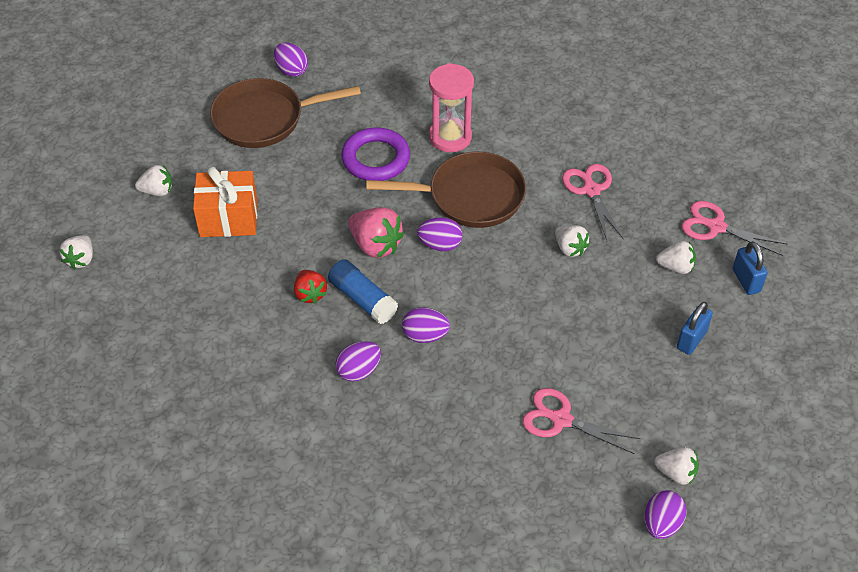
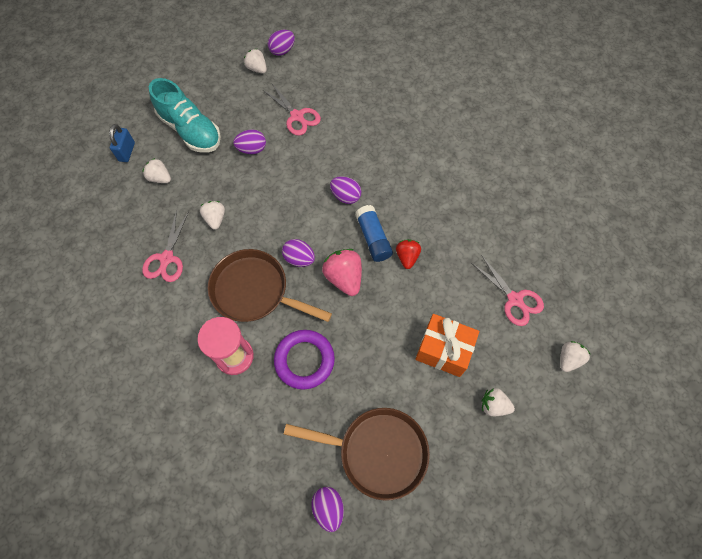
camera: 155 degrees left, 15 degrees up
purple egg [335,341,381,382] -> purple egg moved to [233,129,266,154]
blue padlock [677,302,713,355] -> turquoise shoe [149,78,221,153]
pink scissors [682,201,787,256] -> pink scissors moved to [471,255,544,326]

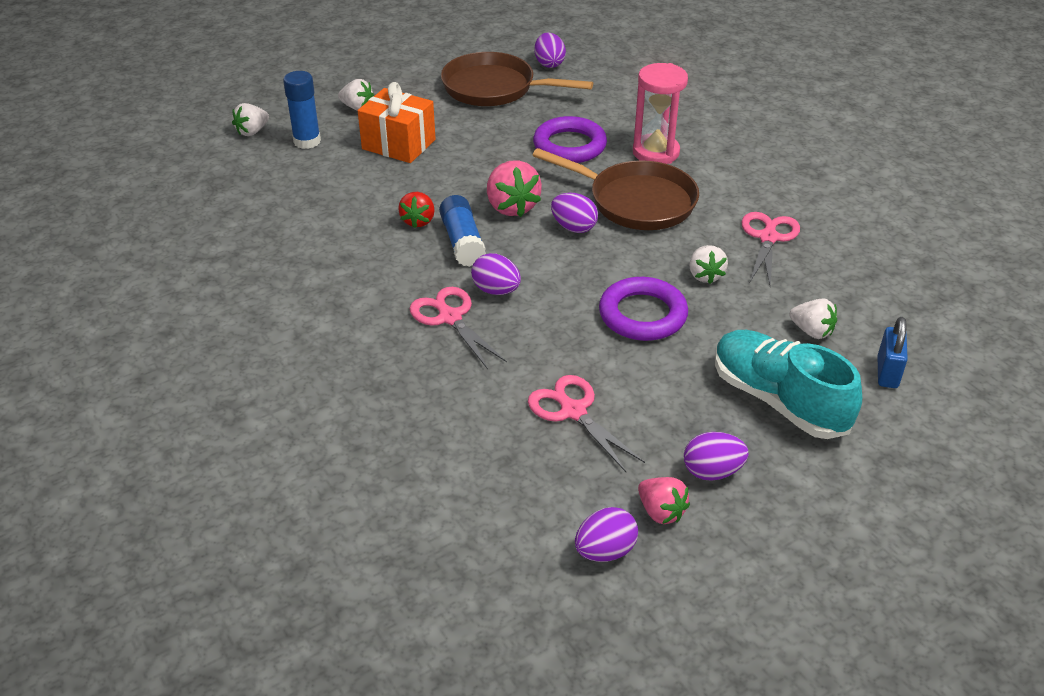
camera: 175 degrees left, 25 degrees down
purple egg [233,129,266,154] -> purple egg moved to [684,432,749,481]
white strawberry [244,49,267,74] -> pink strawberry [638,477,690,524]
pink scissors [471,255,544,326] -> pink scissors moved to [409,287,507,369]
none -> blue glue stick [283,71,321,149]
none -> purple ring [599,277,688,341]

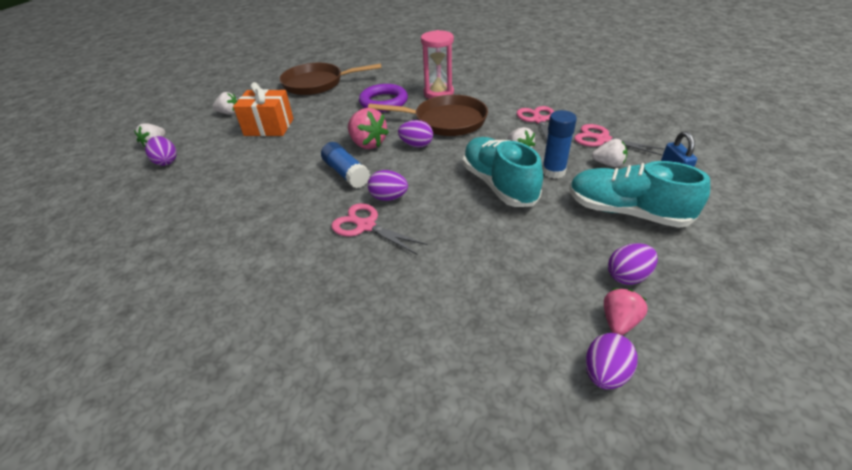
camera: 20 degrees left, 0 degrees up
blue glue stick [283,71,321,149] -> blue glue stick moved to [542,110,577,179]
red strawberry [398,192,435,228] -> none
pink scissors [528,375,645,472] -> pink scissors moved to [574,124,665,155]
purple egg [534,33,566,68] -> purple egg moved to [145,136,177,166]
purple ring [599,277,688,341] -> turquoise shoe [463,137,543,207]
pink strawberry [638,477,690,524] -> pink strawberry turned 90 degrees counterclockwise [604,288,648,335]

